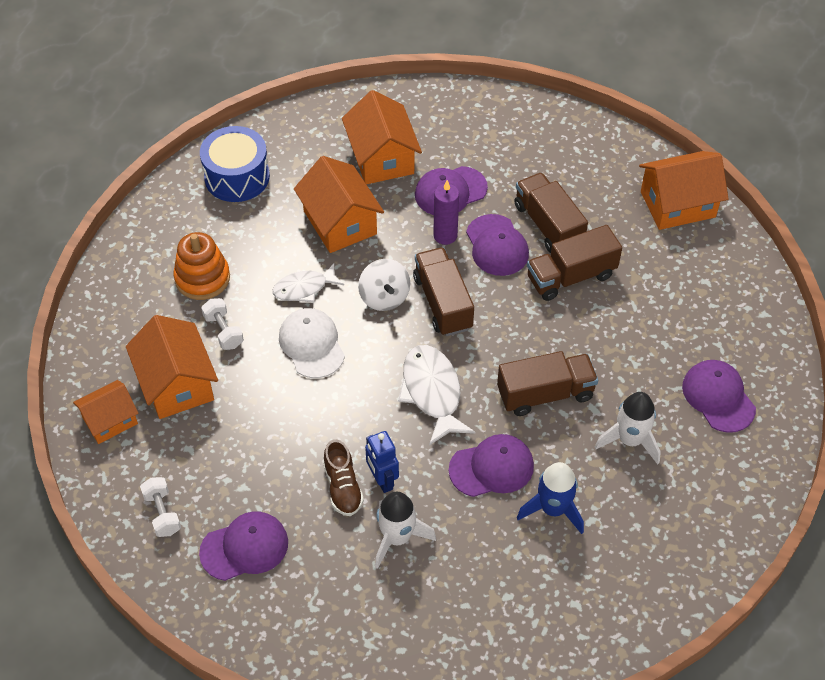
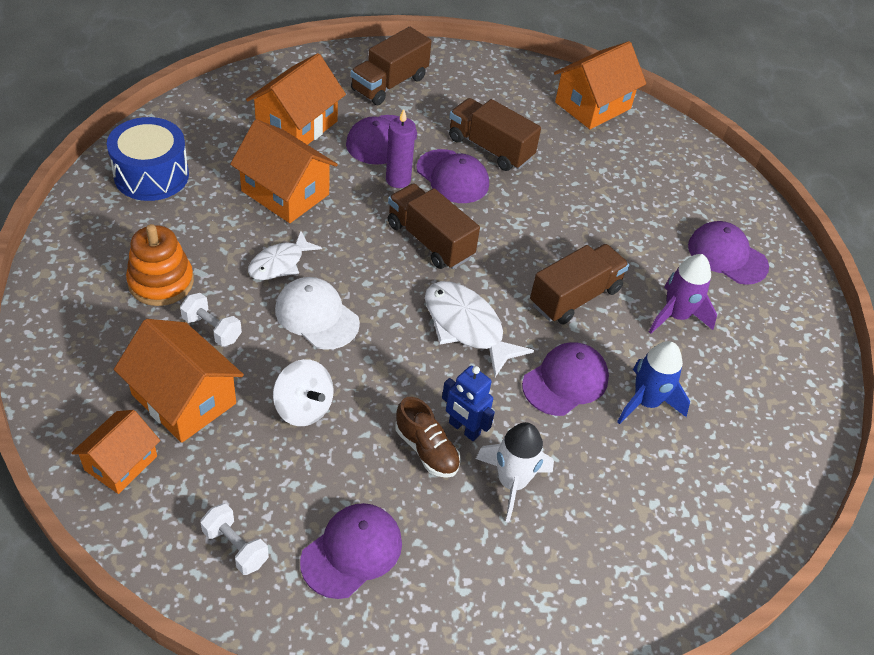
camera: 30 degrees left, 5 degrees down
orange house [342,90,422,184] -> orange house turned 75 degrees clockwise [246,53,346,145]
white spinning top [358,259,410,311] -> white spinning top moved to [273,359,334,426]
brown truck [527,225,622,301] -> brown truck moved to [350,27,432,105]
white rocket [595,392,661,464] -> purple rocket [649,254,717,334]

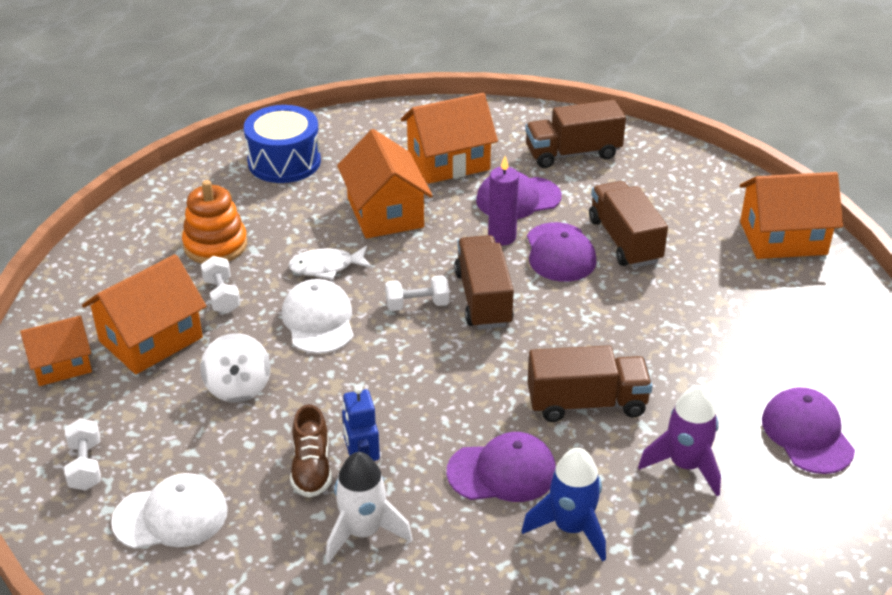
camera: 40 degrees right, 10 degrees down
orange house [114,319,244,443] -> orange house turned 60 degrees clockwise [82,254,206,374]
purple cap [300,503,402,599] -> white cap [111,473,228,549]
white fish [425,281,534,377] -> none
none -> white dumbbell [385,275,450,311]

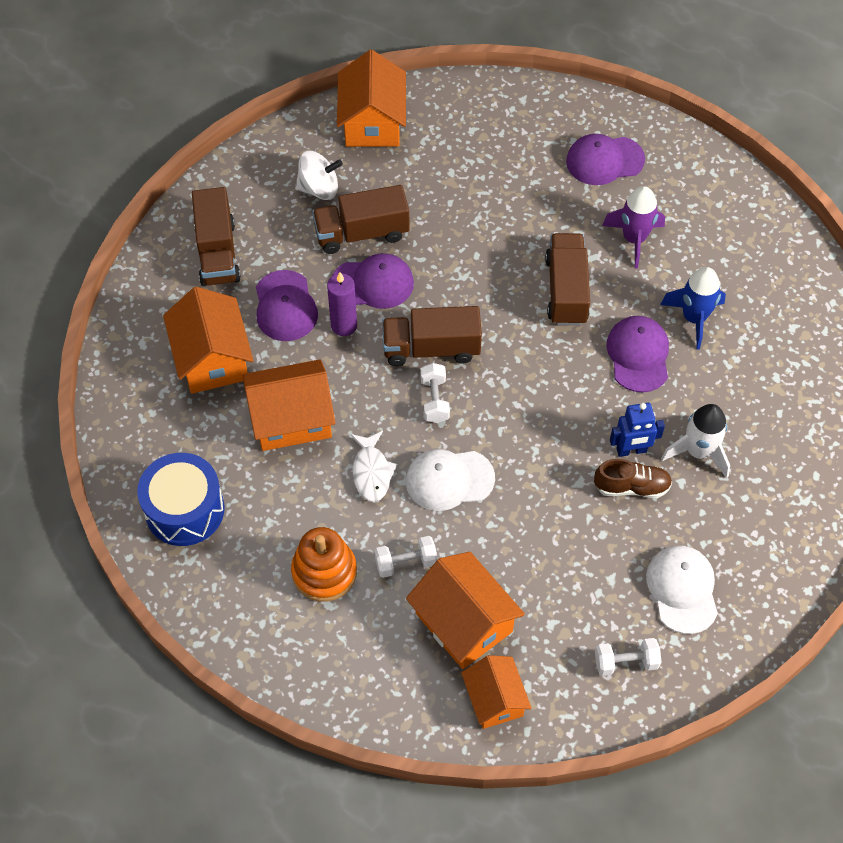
camera: 85 degrees left, 20 degrees up
white spinning top [200,333,270,403] -> white spinning top moved to [295,151,343,200]

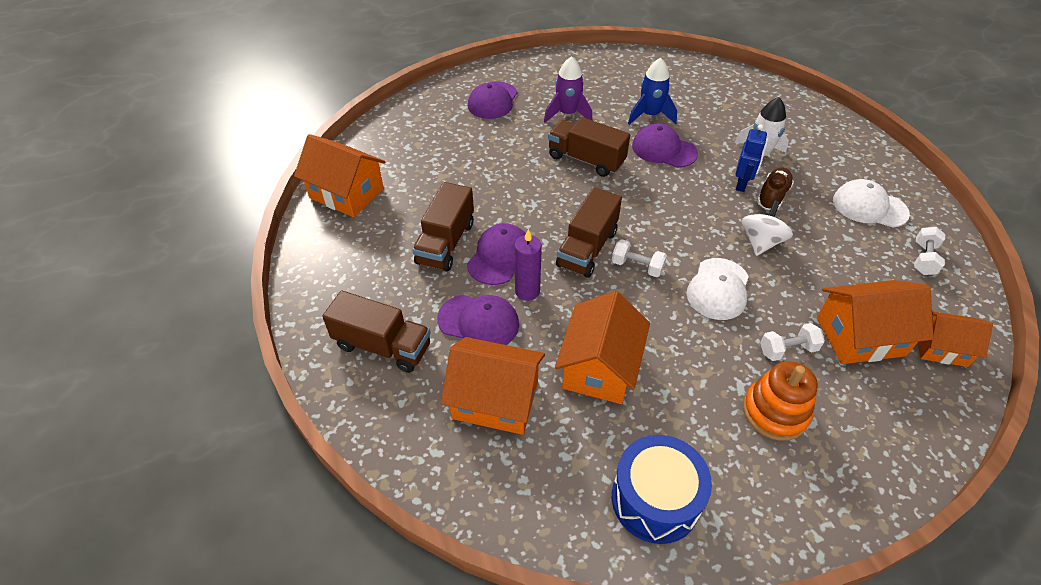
camera: 60 degrees left, 10 degrees down
white spinning top [295,151,343,200] -> white spinning top moved to [742,200,793,256]
white fish [350,431,397,502] -> none
white dumbbell [374,536,438,578] -> white dumbbell turned 60 degrees clockwise [760,323,825,361]

